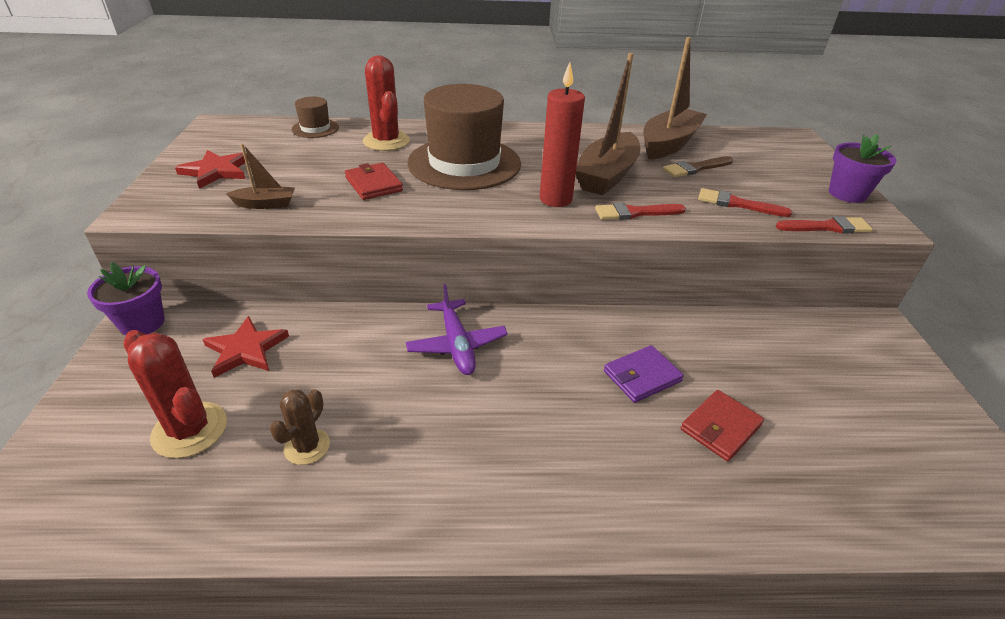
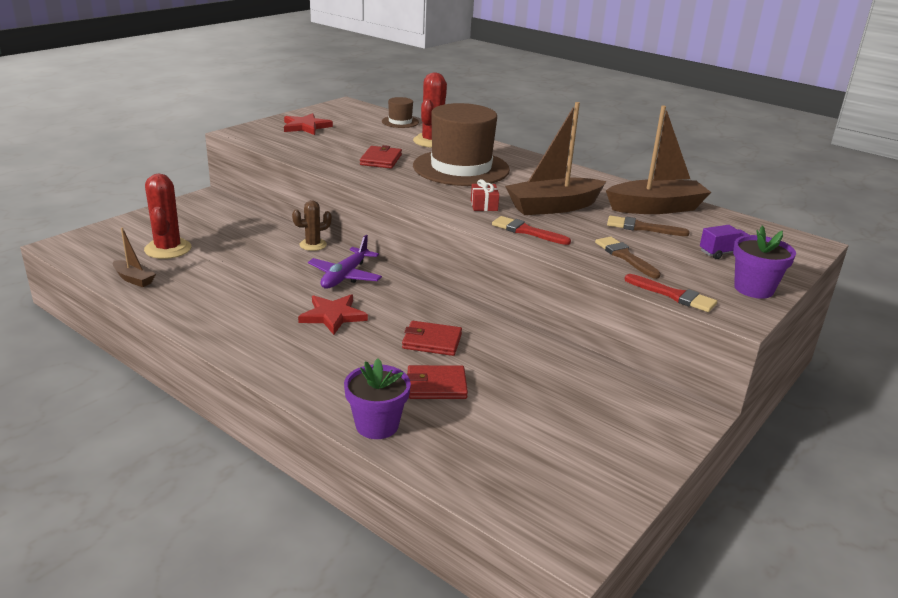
camera: 40 degrees right, 10 degrees down
purple flower pot [87,262,164,336] -> purple flower pot moved to [344,358,411,439]
red star [202,316,289,378] -> red star moved to [298,294,368,335]
brown boat [226,144,295,209] -> brown boat moved to [113,227,156,287]
brown cactus [270,389,330,465] -> brown cactus moved to [292,200,332,251]
red candle [540,62,585,207] -> red gift [471,179,499,211]
purple wallet [604,345,684,403] -> red wallet [402,321,462,356]
red brush [698,188,792,217] -> brown brush [595,236,661,279]
none -> purple truck [700,225,749,259]

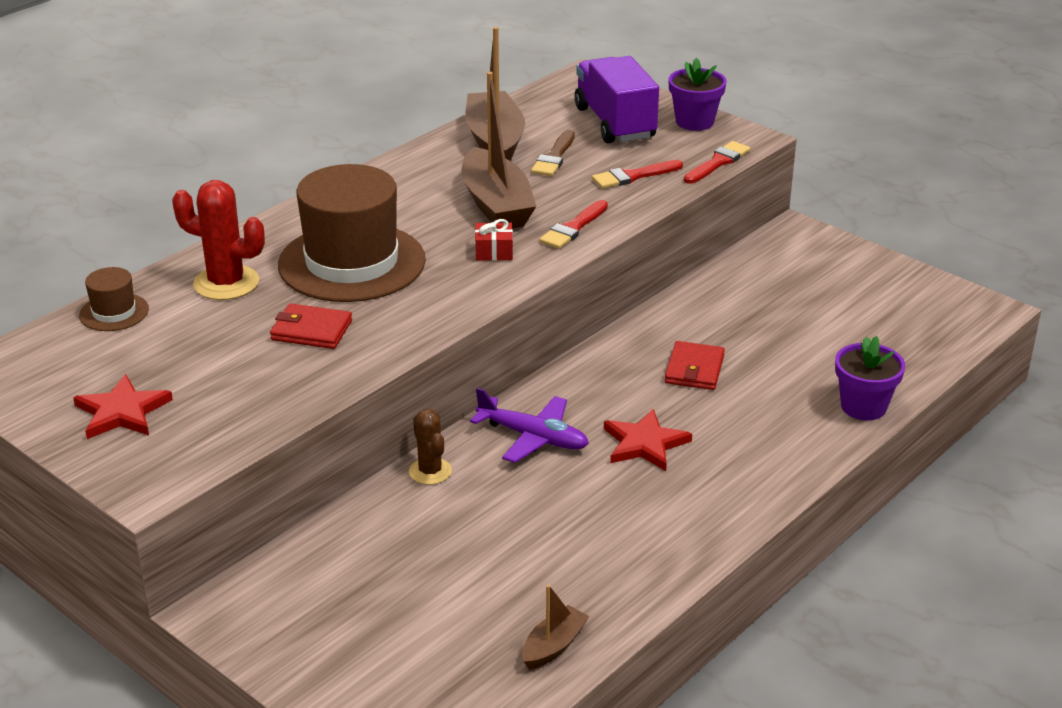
camera: 85 degrees left, 5 degrees up
red cactus [144,174,191,259] -> none
red wallet [407,365,468,399] -> none
brown brush [595,236,661,279] -> red brush [592,160,683,189]
purple truck [700,225,749,259] -> purple truck [574,56,659,143], size x2.18

